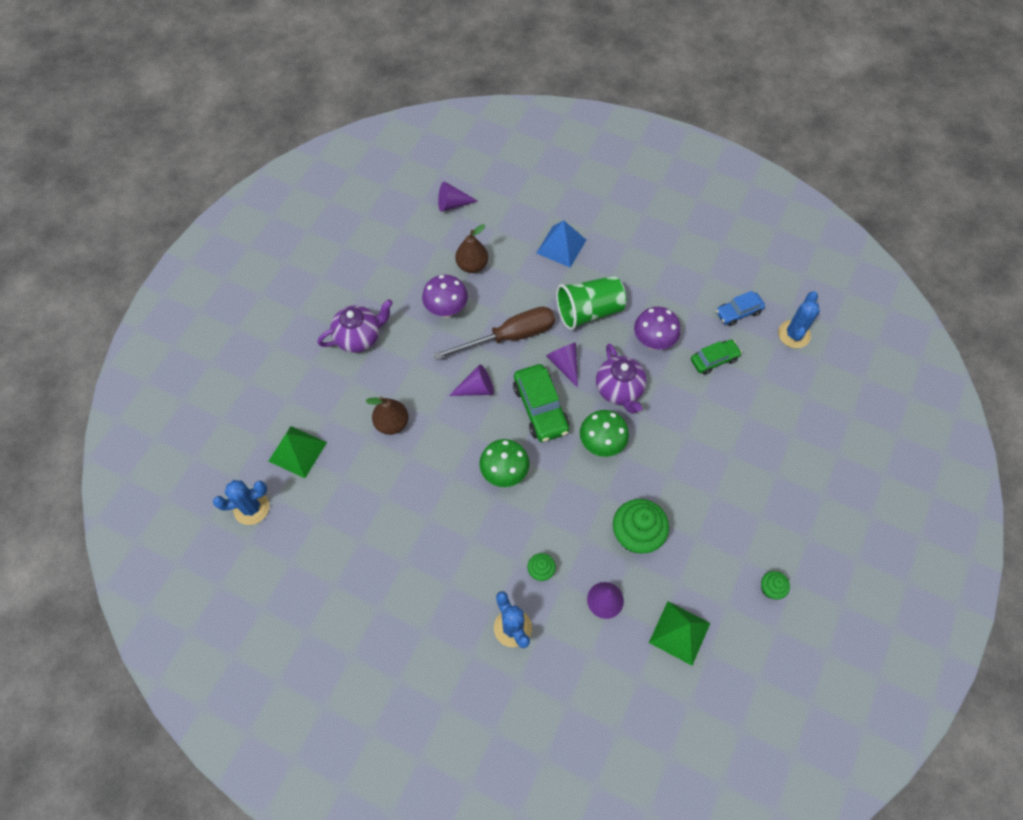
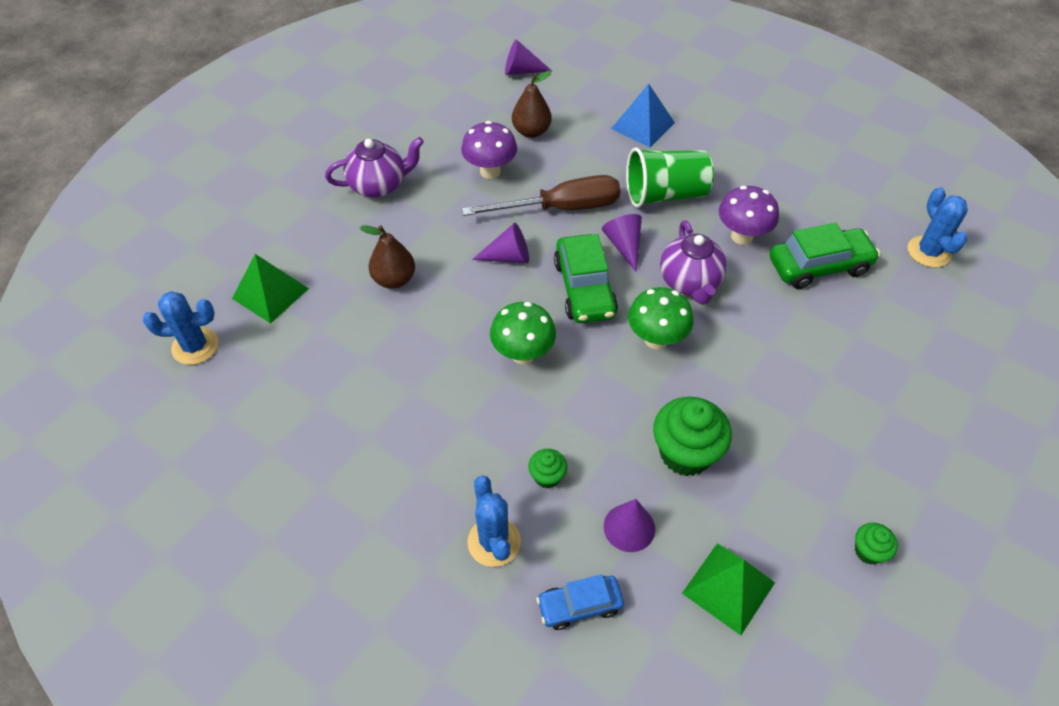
camera: 10 degrees right, 10 degrees down
green car [691,340,742,375] -> green car [770,223,880,289], size x1.60
blue car [716,291,765,326] -> blue car moved to [536,574,624,630]
blue cactus [778,291,820,348] -> blue cactus turned 45 degrees counterclockwise [908,187,968,268]

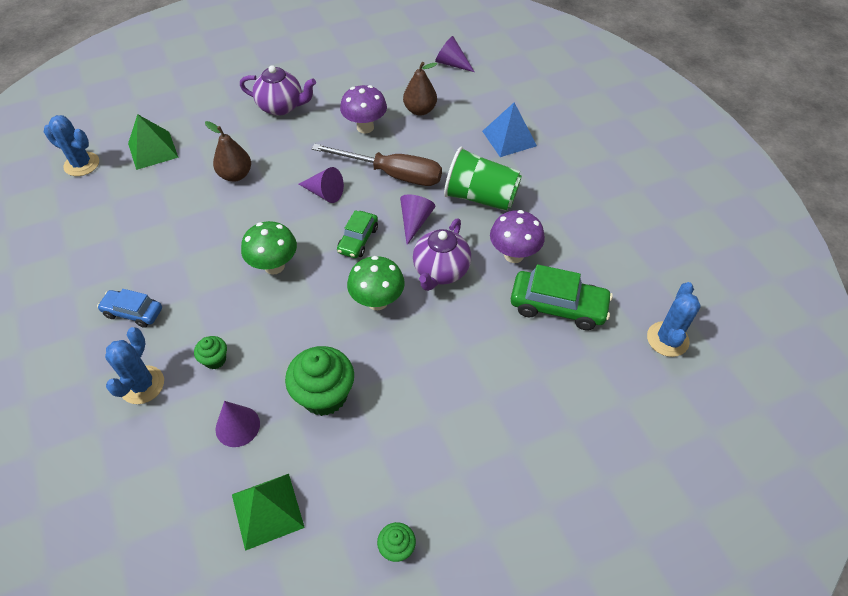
camera: 30 degrees right, 0 degrees up
blue car [536,574,624,630] -> blue car moved to [97,289,162,328]
green car [554,234,618,323] -> green car [337,210,378,258], size x0.63

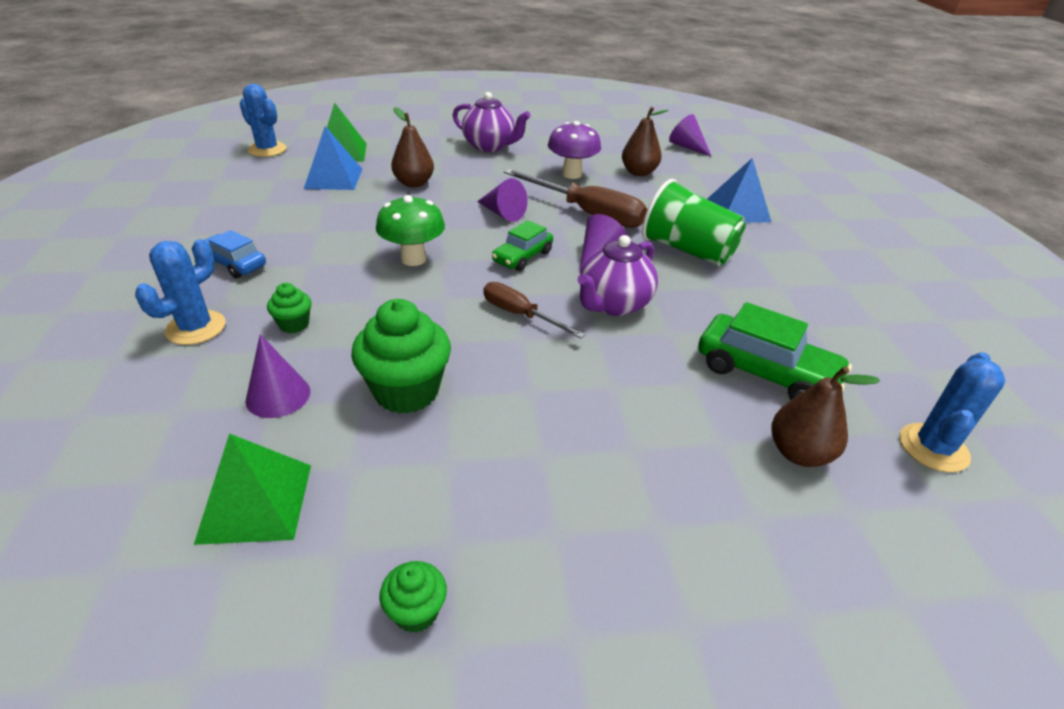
camera: 15 degrees right, 15 degrees down
green mushroom [347,256,405,310] -> brown screwdriver [484,282,585,338]
purple mushroom [490,210,545,263] -> none
none -> blue pyramid [304,126,362,190]
none -> brown pear [771,366,880,467]

